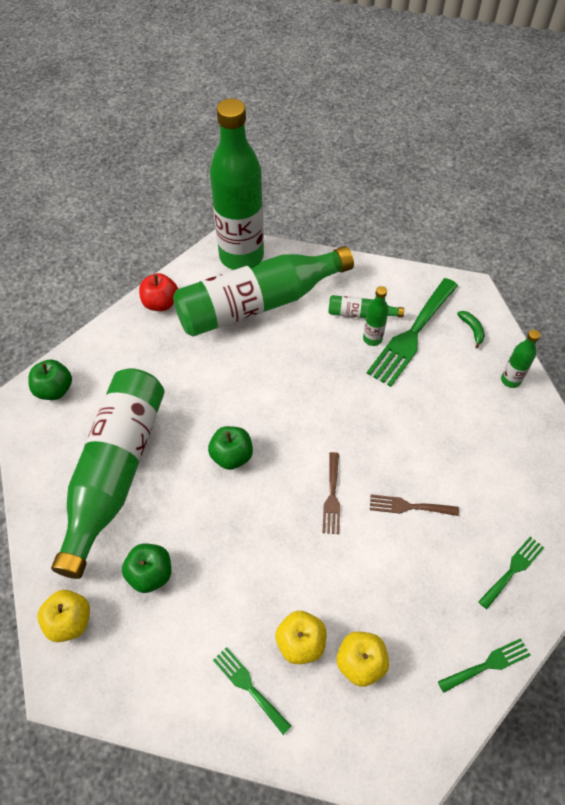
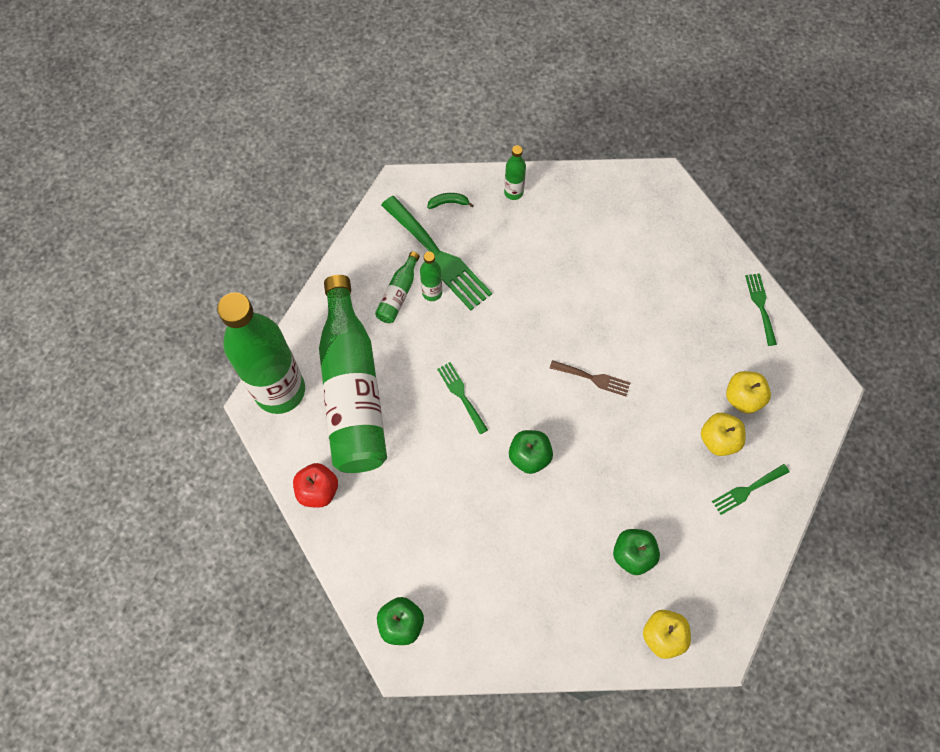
camera: 75 degrees left, 10 degrees up
green bottle [51,368,165,579] -> none
brown fork [370,495,459,516] -> none
green fork [478,536,544,609] -> green fork moved to [437,362,488,434]

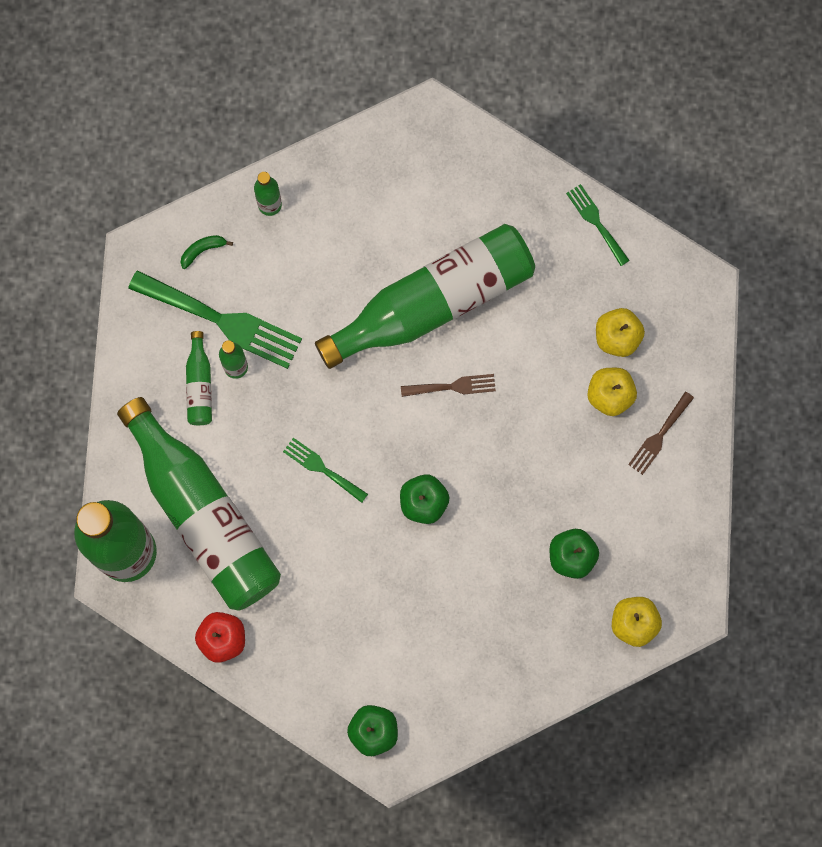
camera: 25 degrees left, 10 degrees up
green fork [712,464,789,515] -> brown fork [628,392,694,475]
none -> green bottle [315,224,535,369]

